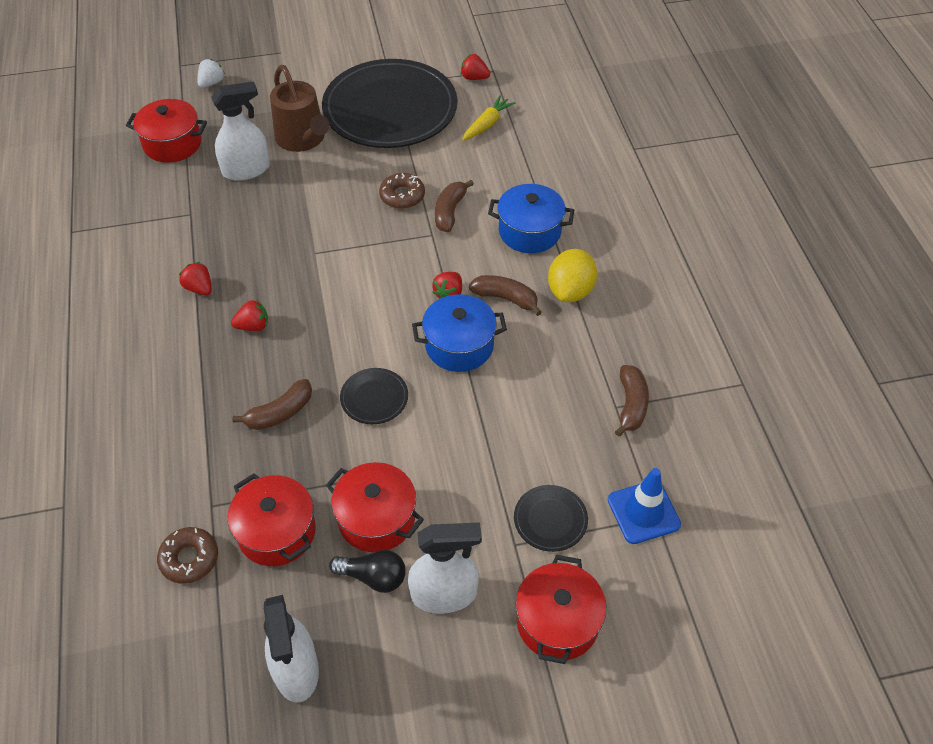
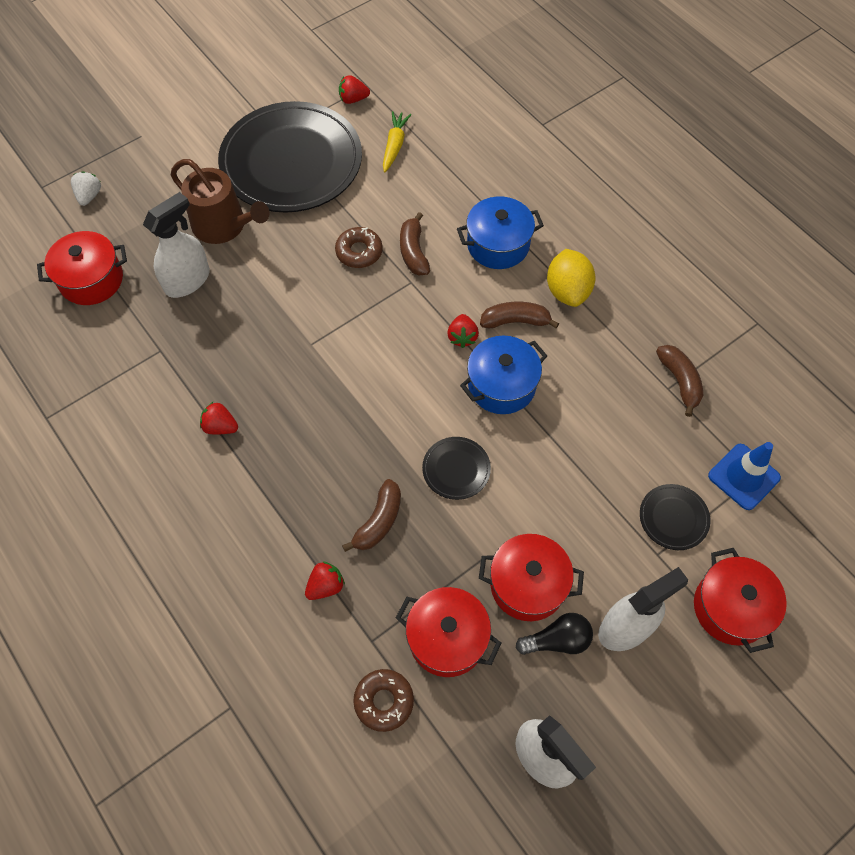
camera: 25 degrees left, 10 degrees up
red strawberry [231,300,268,331] -> red strawberry moved to [305,561,345,600]

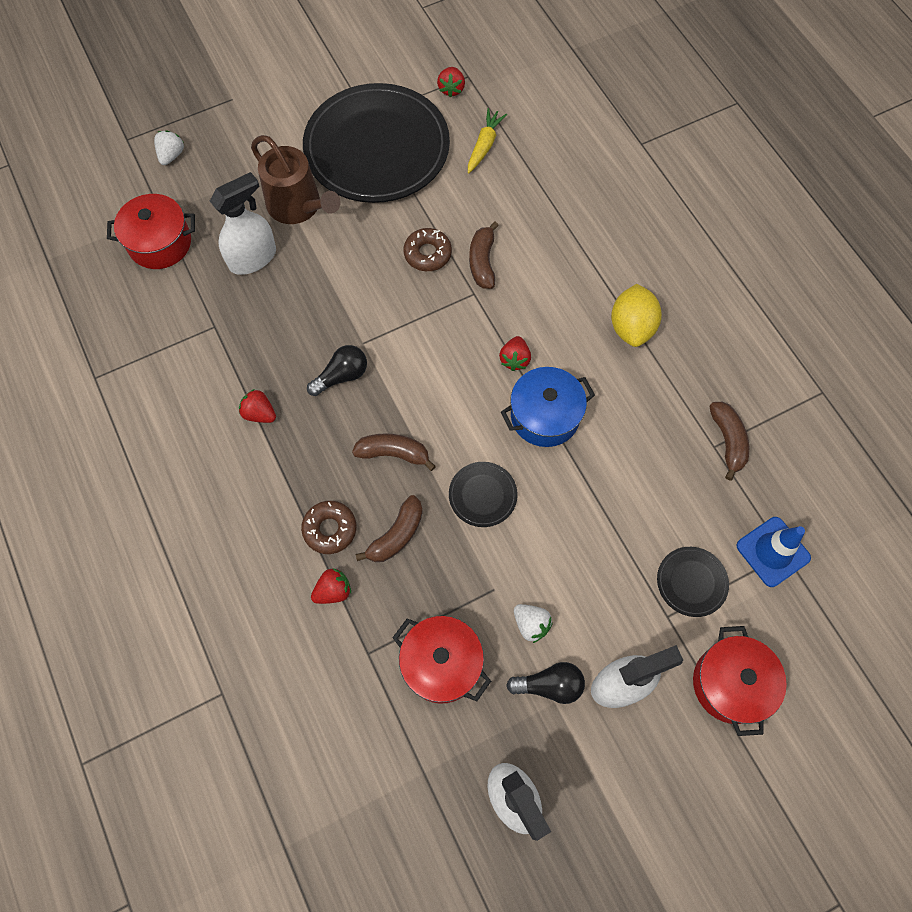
camera: 10 degrees right, 5 degrees up
red strawberry [339,75,370,104] -> red strawberry turned 90 degrees counterclockwise [437,67,465,98]
brown donut [353,669,414,732] -> brown donut moved to [301,501,357,554]
blue pot [457,196,544,269] -> none
red pot [479,534,584,621] -> white strawberry [514,604,553,643]
brown banana [480,302,559,329] -> brown banana moved to [352,433,436,471]
none -> black light bulb [307,345,367,396]

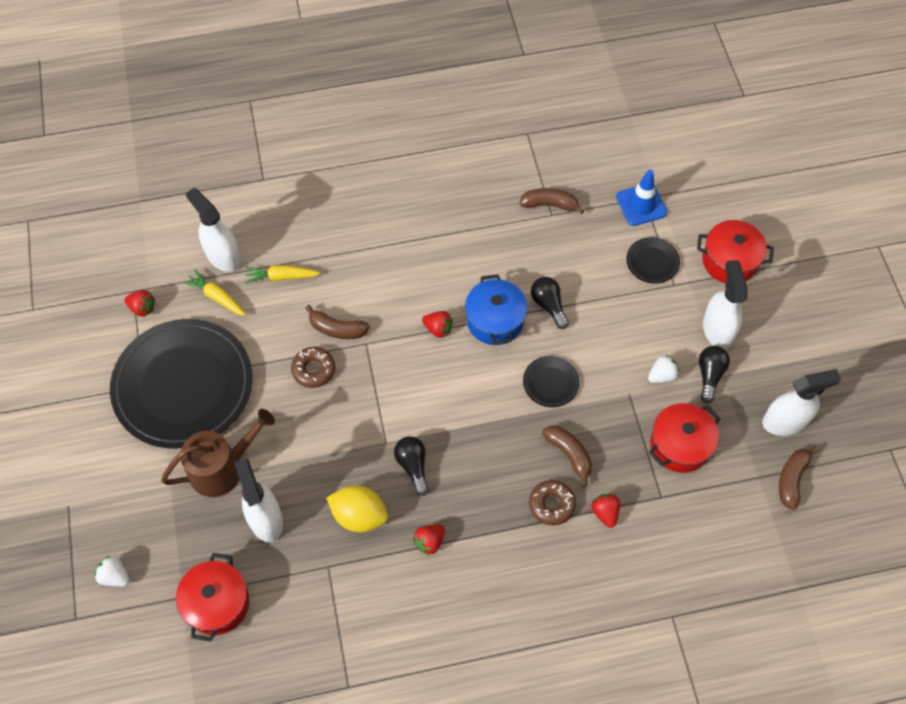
camera: 75 degrees left, 5 degrees down
brown banana [352,433,436,471] -> brown banana moved to [779,446,818,510]
yellow lemon [611,284,662,347] -> yellow lemon moved to [326,485,388,532]
none -> white spray bottle [185,188,241,272]
none -> yellow carrot [245,265,321,284]
none -> black light bulb [531,277,569,329]

